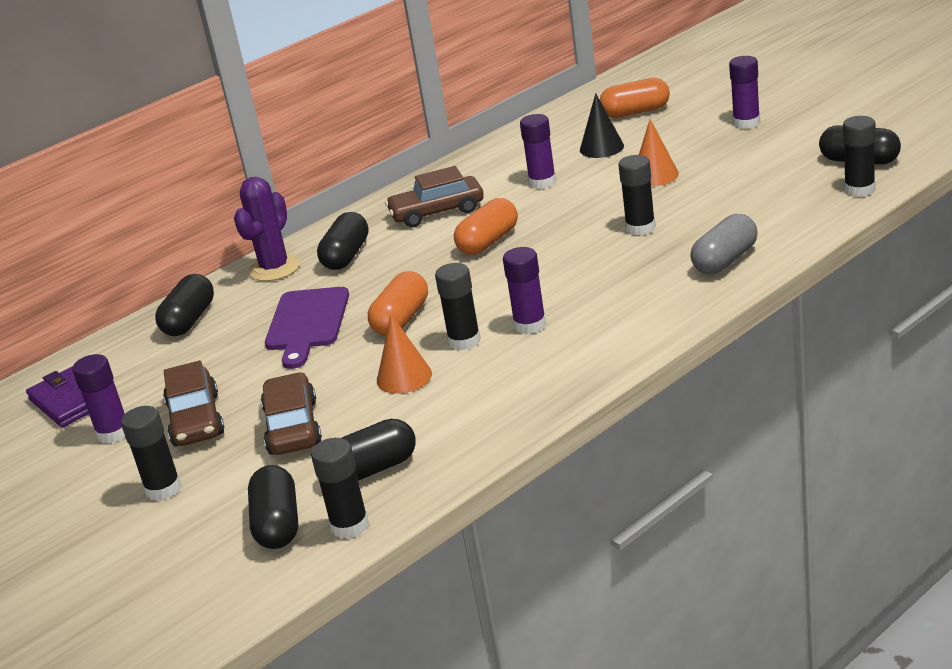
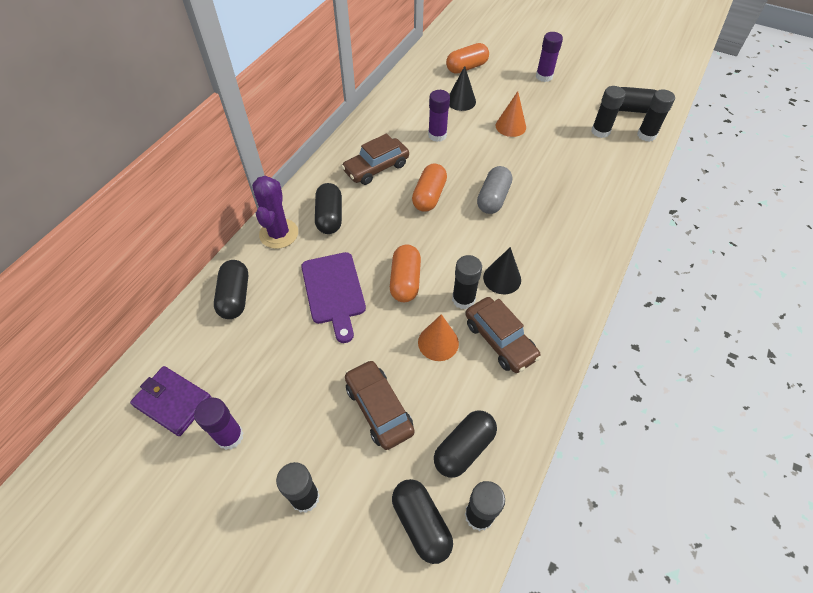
camera: 25 degrees left, 25 degrees up
brown car [163,360,225,446] -> brown car moved to [465,297,541,373]
purple glue stick [503,247,546,334] -> black cone [483,247,521,294]
black glue stick [618,155,656,235] -> black glue stick moved to [591,86,626,138]
grey capsule [690,214,758,274] -> grey capsule moved to [477,166,512,214]

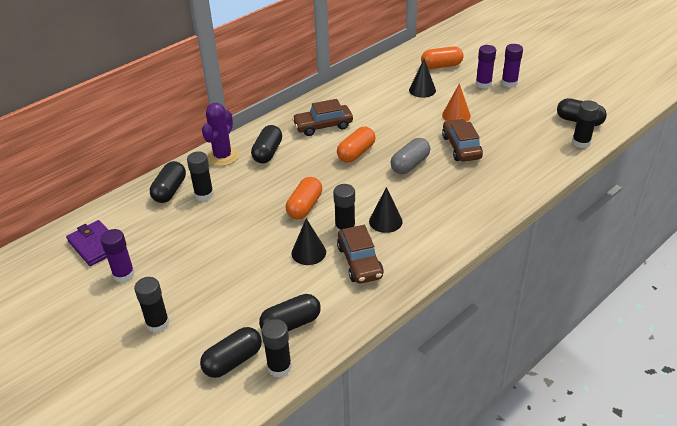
camera: 20 degrees right, 15 degrees down
purple cutting board [301,252,366,343] -> none
brown car [345,360,415,450] -> brown car moved to [442,119,483,162]
black capsule [392,479,453,564] -> black capsule turned 60 degrees clockwise [200,327,262,378]
orange cone [418,314,459,361] -> black cone [292,218,326,265]
purple glue stick [428,90,450,142] -> purple glue stick moved to [476,45,496,89]
black glue stick [591,86,626,138] -> black glue stick moved to [187,152,214,201]

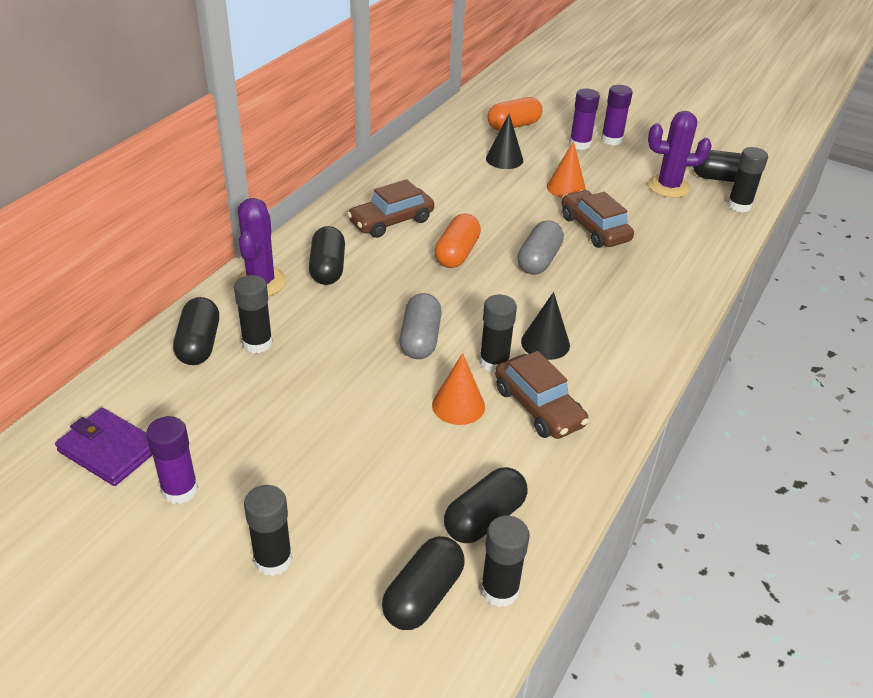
camera: 20 degrees left, 0 degrees up
orange capsule [286,177,322,220] -> grey capsule [400,293,442,359]
black cone [292,218,326,265] -> orange cone [432,353,485,425]
none -> purple cactus [648,111,712,198]

